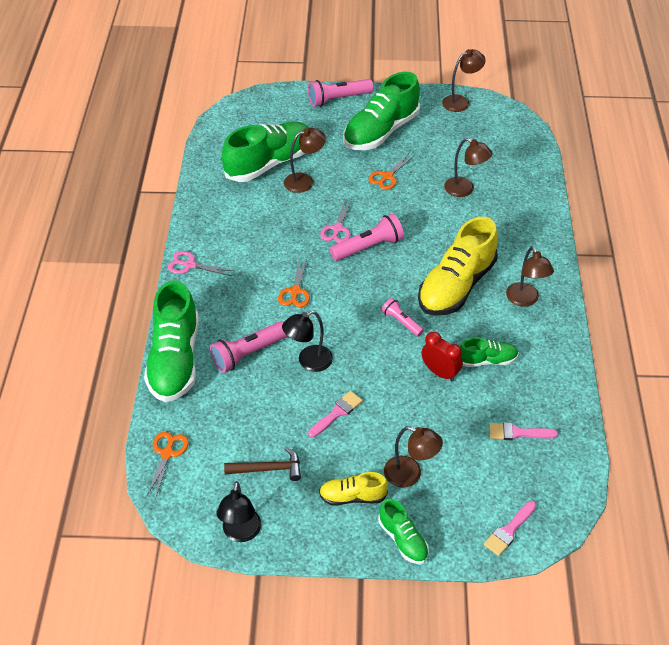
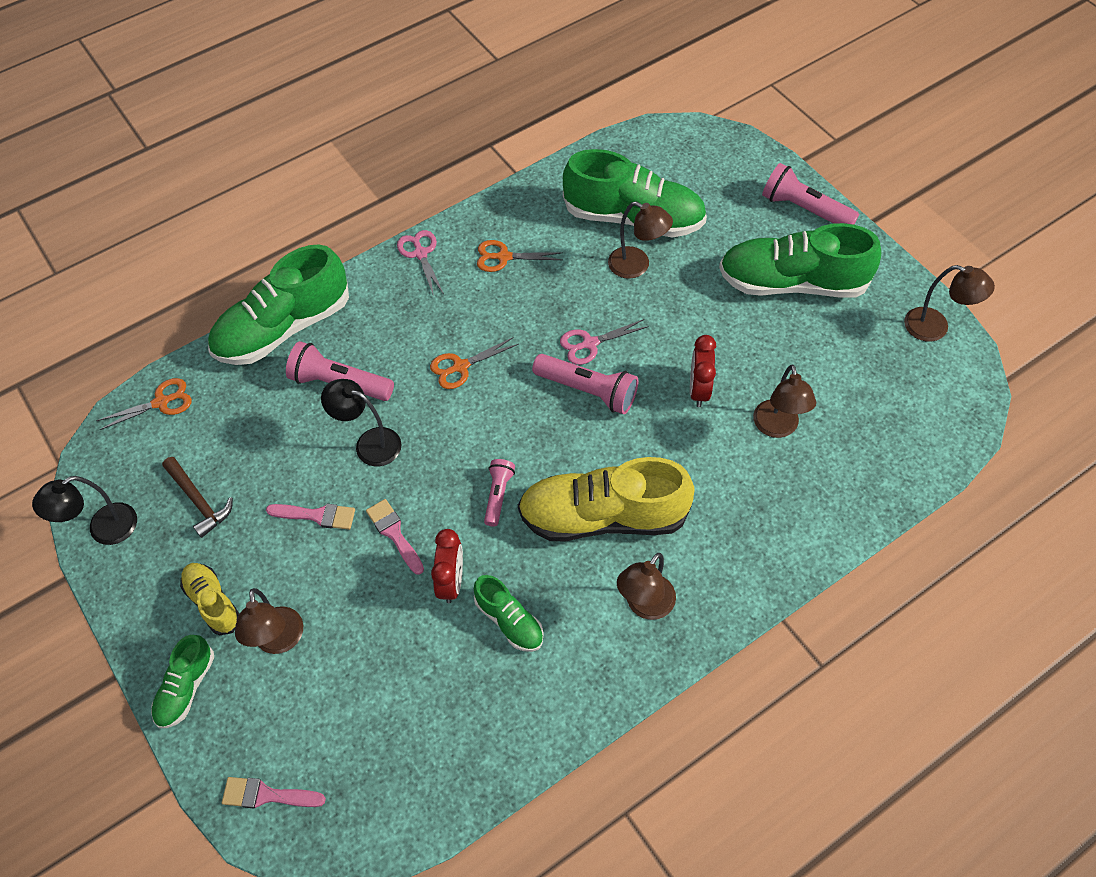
camera: 55 degrees right, 10 degrees up
orange scissors [368,153,415,190] -> orange scissors moved to [477,240,563,272]
pink brush [489,422,558,440] -> pink brush moved to [366,499,424,575]
none -> red clock [690,335,716,407]

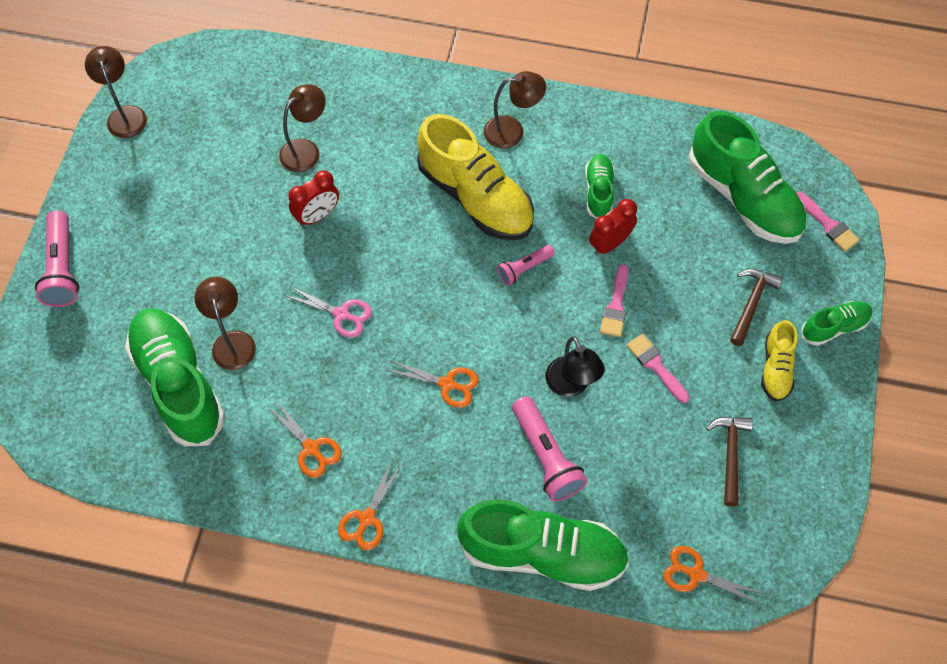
camera: 135 degrees left, 5 degrees up
black lamp [32,476,137,545] -> none
brown lamp [235,588,303,654] -> brown hammer [730,269,783,346]
pink scissors [397,230,444,296] -> orange scissors [338,459,403,550]
pink flashlight [532,354,638,414] -> none
green shoe [719,223,881,298] -> green shoe moved to [689,111,807,244]

